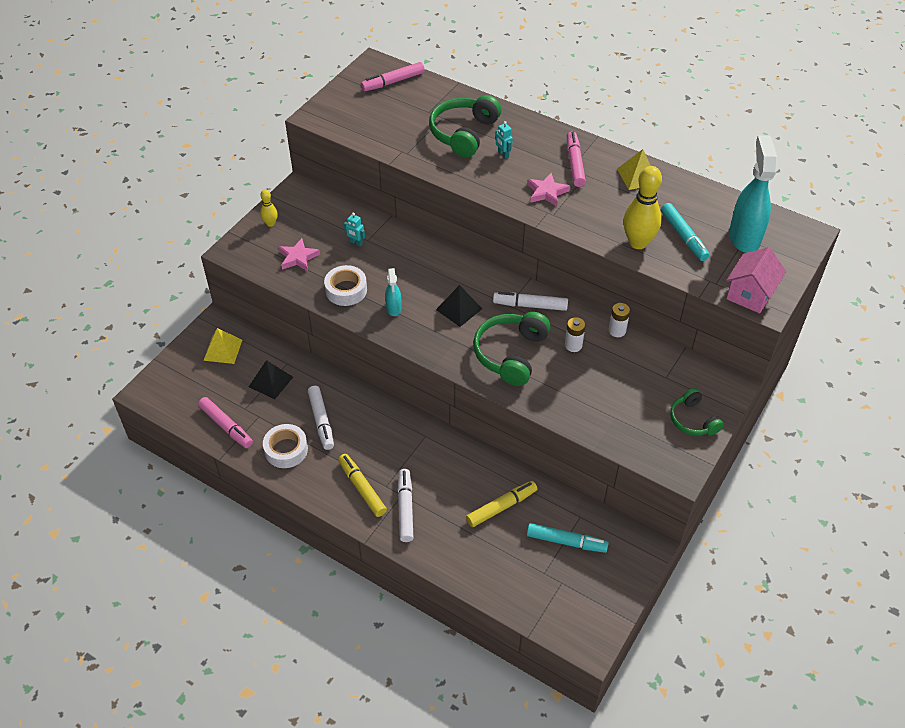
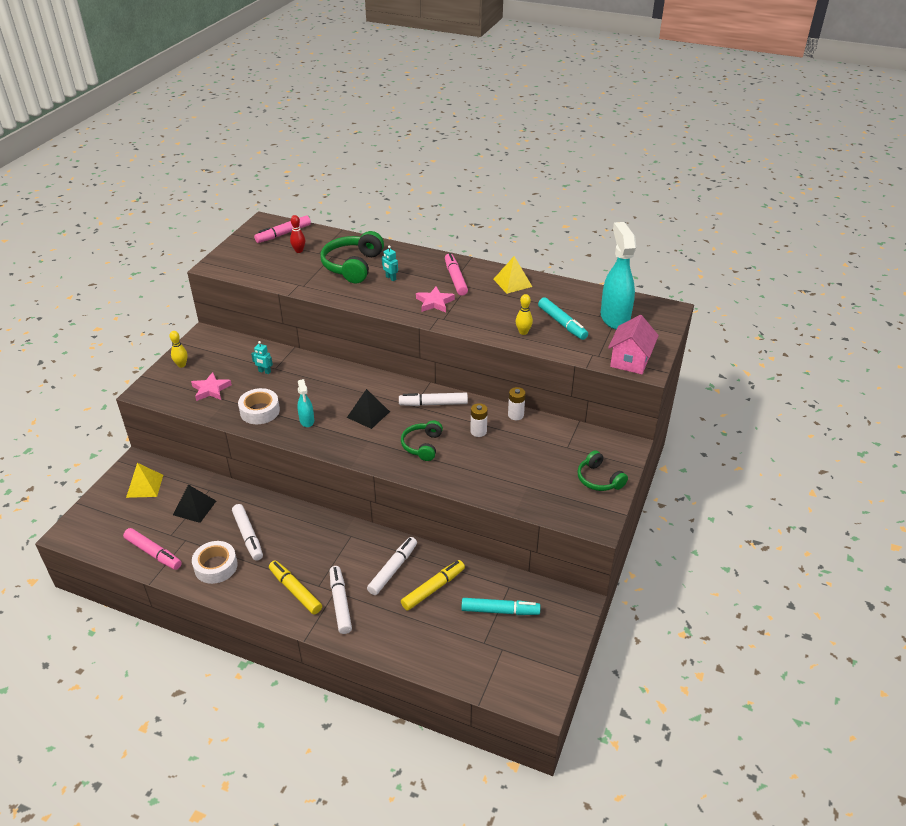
camera: 10 degrees left, 10 degrees down
green headphones [473,312,551,386] -> green headphones [401,420,443,461], size x0.61
yellow bowling pin [623,166,662,249] -> yellow bowling pin [516,294,533,335], size x0.51
none -> red bowling pin [290,215,305,253]
none -> white marker [367,537,417,595]

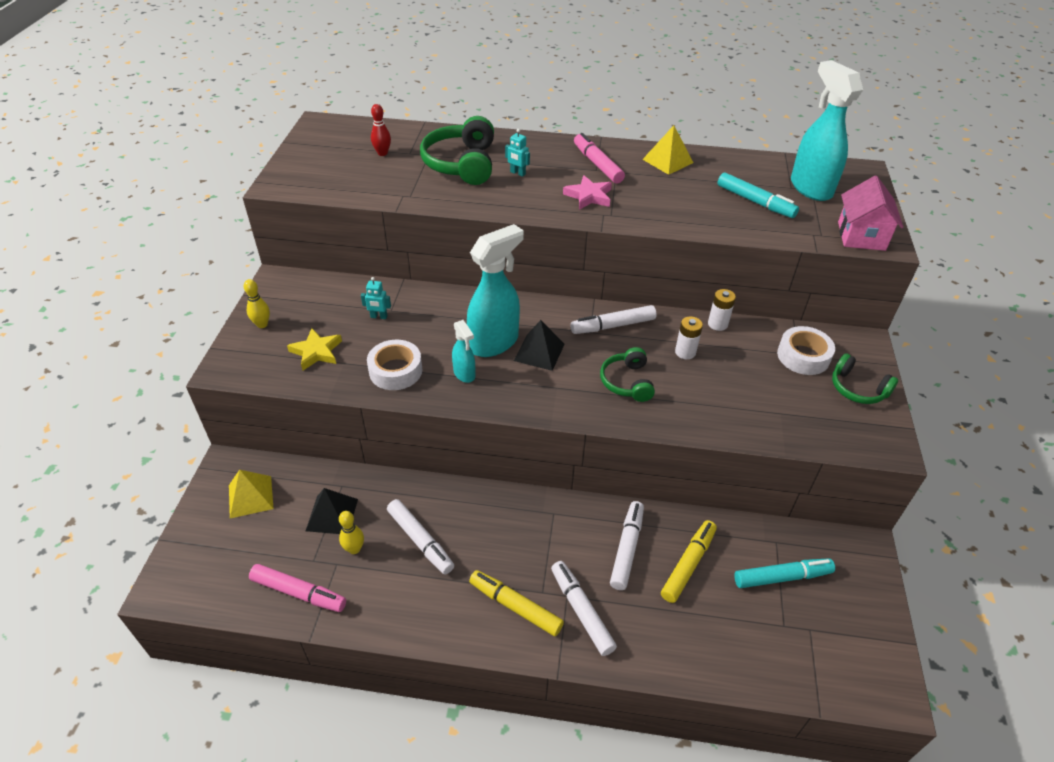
camera: 15 degrees left, 5 degrees up
pink star [191,372,232,401] -> yellow star [287,328,342,370]
white tape [192,541,238,584] -> white tape moved to [777,326,835,375]
pink marker [254,215,311,243] -> none
yellow bowling pin [516,294,533,335] -> yellow bowling pin moved to [339,511,364,554]
none -> turquoise spray bottle [467,224,524,357]

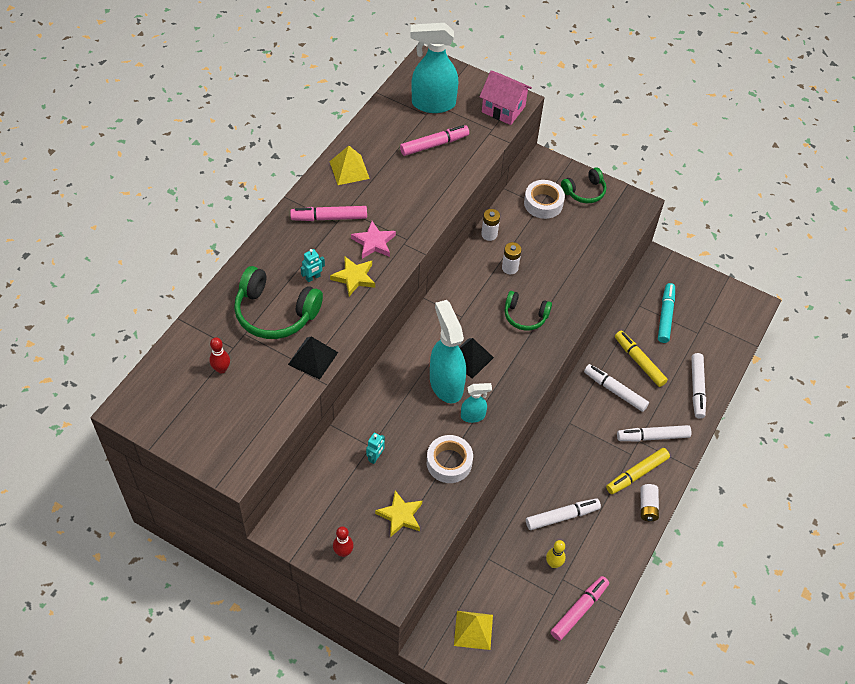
camera: 70 degrees left, 10 degrees up
yellow bowling pin [244,279,270,328] -> red bowling pin [333,526,354,557]
black pyramid [306,488,358,534] -> black pyramid moved to [288,336,338,380]
white marker [571,305,657,334] -> white marker moved to [691,353,706,419]
turquoise marker [717,172,799,218] -> pink marker [400,125,469,156]
none -> yellow star [330,257,375,296]
none -> white battery [641,484,659,521]

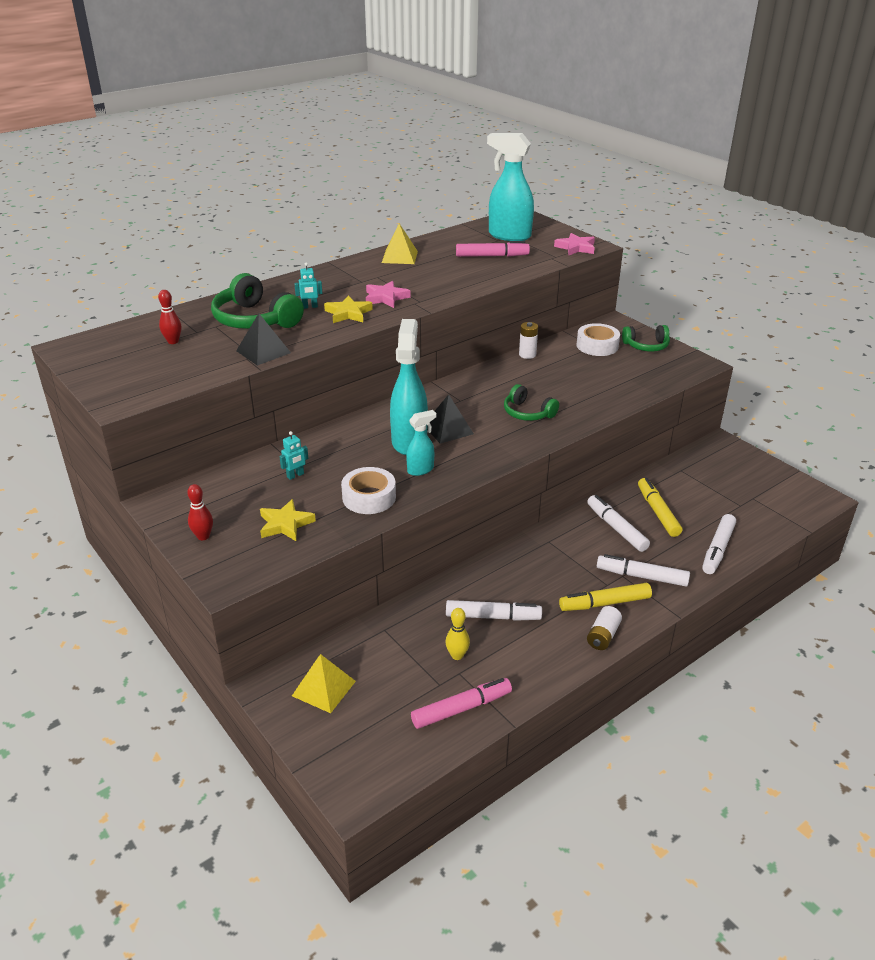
camera: 25 degrees right, 20 degrees down
pink marker [290,206,367,221] -> none
turquoise spray bottle [461,383,492,423] -> turquoise spray bottle turned 45 degrees counterclockwise [406,410,436,476]
pink house [479,70,532,125] -> pink star [554,233,595,255]
white battery [502,242,522,274] -> none
turquoise marker [658,283,675,343] -> none

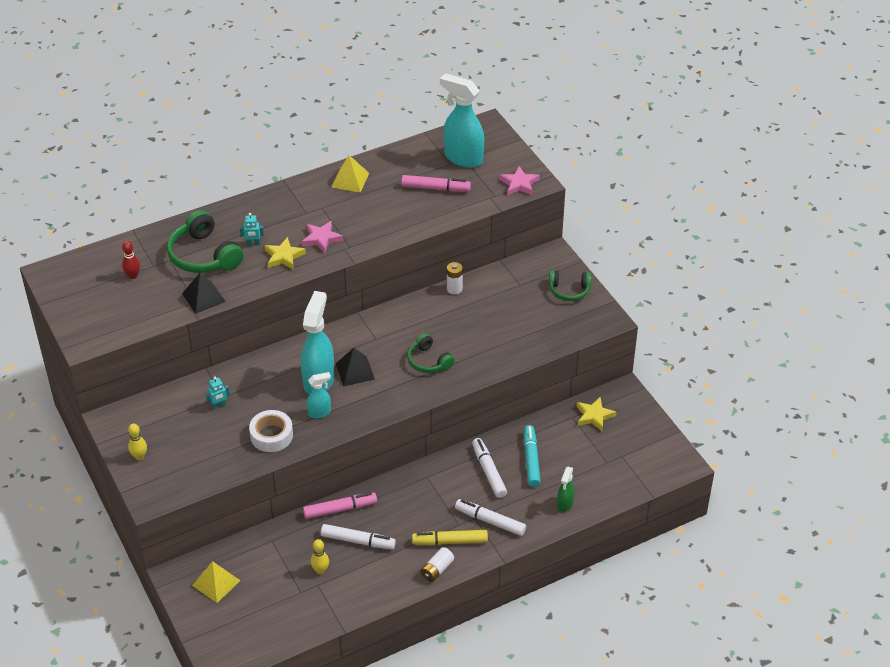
camera: 10 degrees right, 10 degrees up
red bowling pin [187,484,213,540] -> yellow bowling pin [128,423,147,460]
yellow star [260,499,316,541] -> yellow star moved to [576,397,616,431]
pink marker [411,678,512,729] -> pink marker moved to [303,492,377,519]
white tape [577,323,620,356] -> none
yellow marker [638,478,682,537] -> turquoise marker [524,425,541,487]
white marker [702,514,736,574] -> green spray bottle [557,467,575,512]

